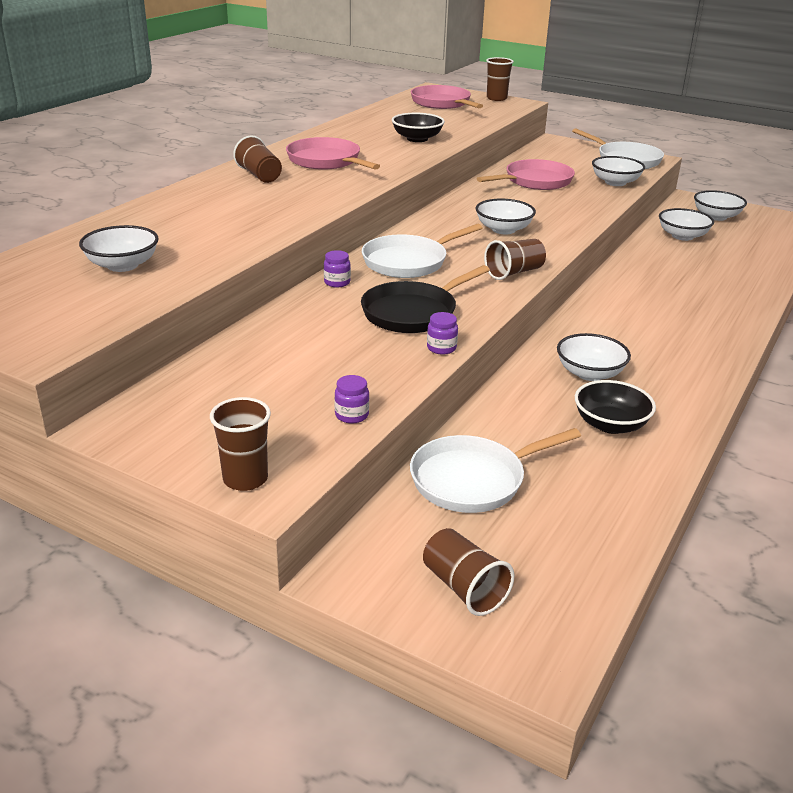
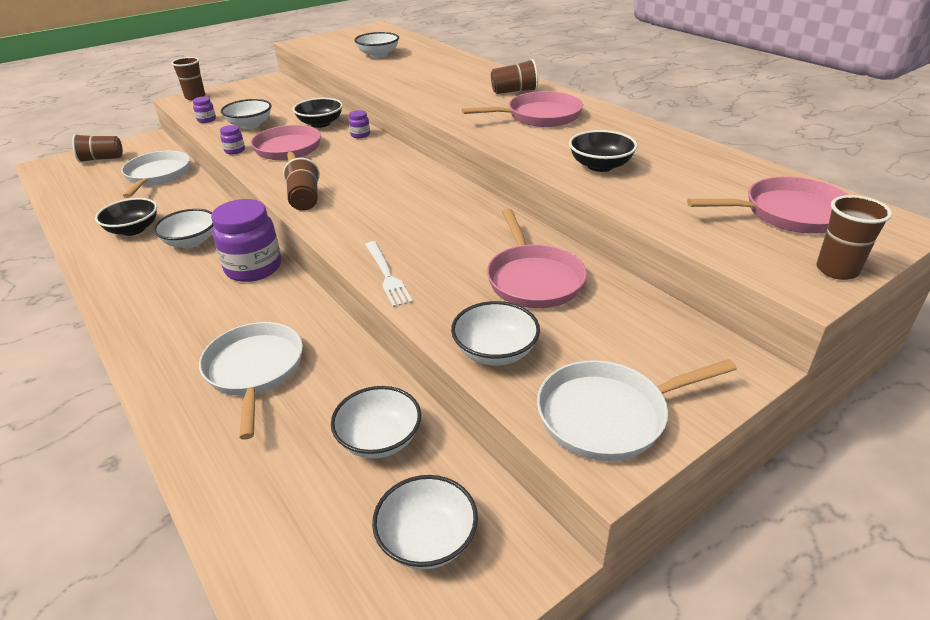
camera: 115 degrees right, 5 degrees up
black pan [361,265,490,333] -> pink pan [251,125,321,162]
white pan [362,224,483,278] -> white pan moved to [199,322,303,440]
white bowl [476,199,536,234] -> white bowl moved to [221,99,272,129]
none -> purple jar [211,199,281,282]
none -> black bowl [293,98,343,128]
none -> white fork [365,241,413,307]

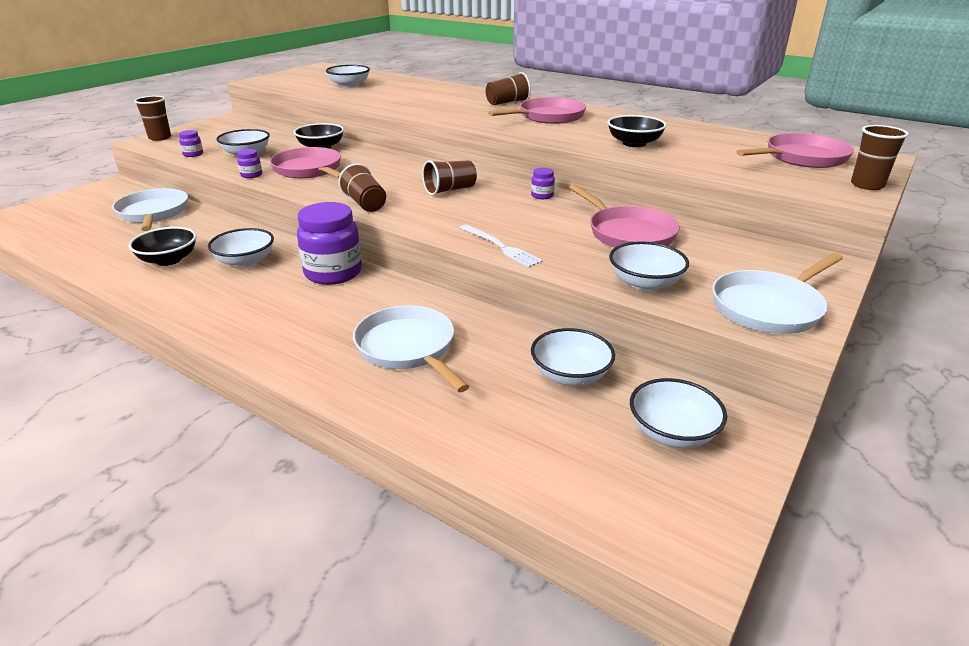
camera: 20 degrees left, 5 degrees down
brown cup [72,134,123,163] -> brown cup moved to [422,160,477,196]
purple jar [349,110,370,138] -> purple jar moved to [531,168,555,199]

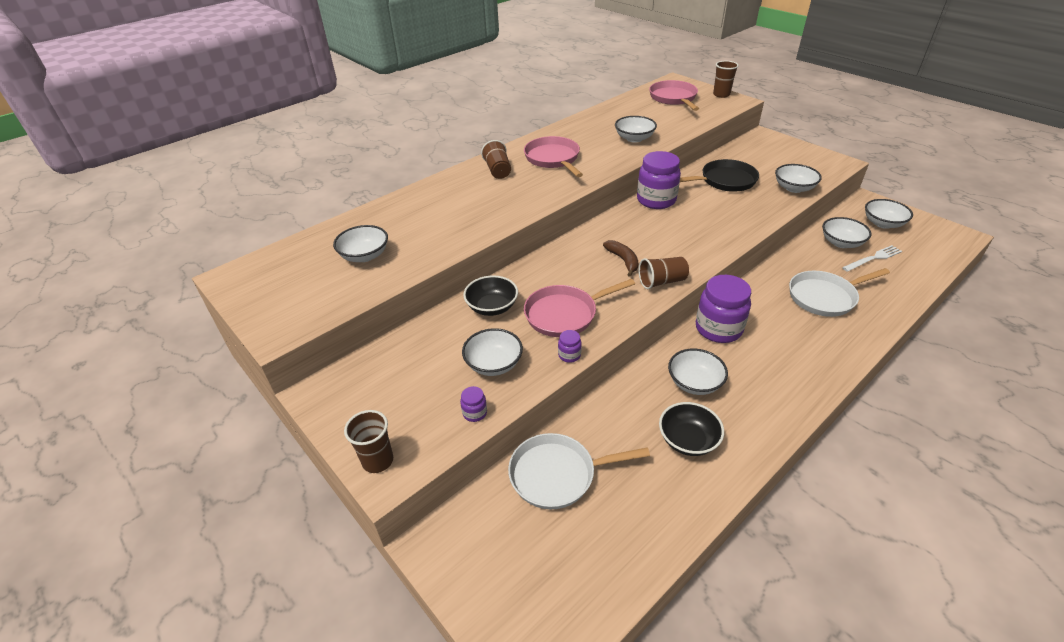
camera: 75 degrees left, 10 degrees up
brown cup [422,160,477,196] -> none
white fork [460,225,543,267] -> white fork moved to [842,245,902,272]
purple jar [531,168,555,199] -> purple jar [637,151,681,209], size x2.32
pink pan [569,184,679,248] -> black pan [680,159,759,192]
black bowl [607,115,667,147] -> white bowl [615,116,657,143]
white pan [712,253,843,334] -> none
none -> brown banana [603,240,638,277]

